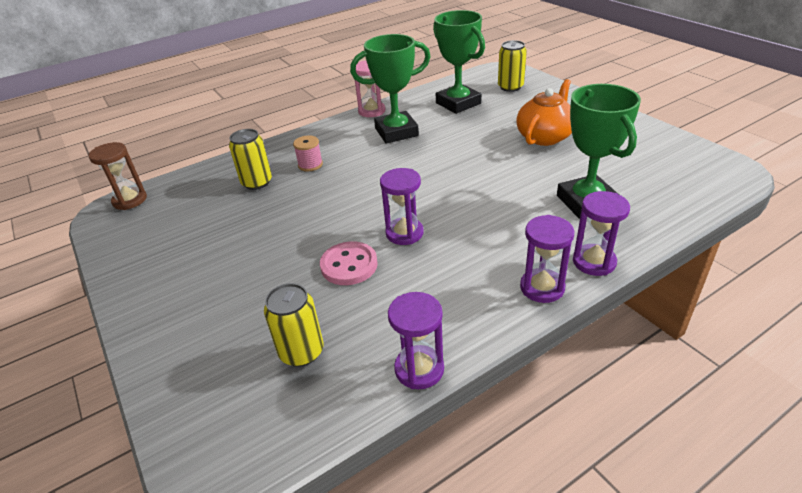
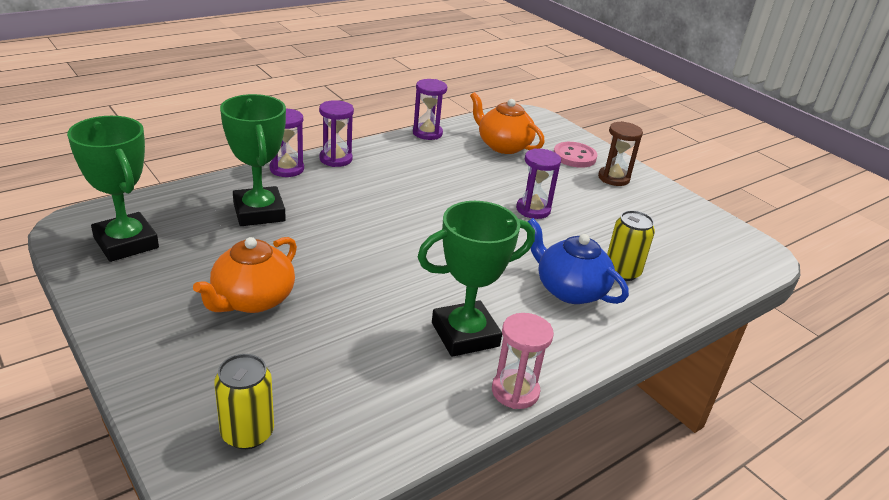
camera: 170 degrees right, 5 degrees down
brown hourglass [89,142,147,210] -> brown hourglass moved to [598,121,643,186]
yellow can [264,283,324,367] -> orange teapot [470,92,545,154]
pink spool [293,135,323,171] -> blue teapot [528,218,629,304]
pink button [320,241,378,285] -> pink button moved to [554,142,597,168]
purple hourglass [380,168,424,245] -> purple hourglass moved to [516,148,561,219]
green trophy [433,10,485,114] -> green trophy moved to [67,116,159,262]

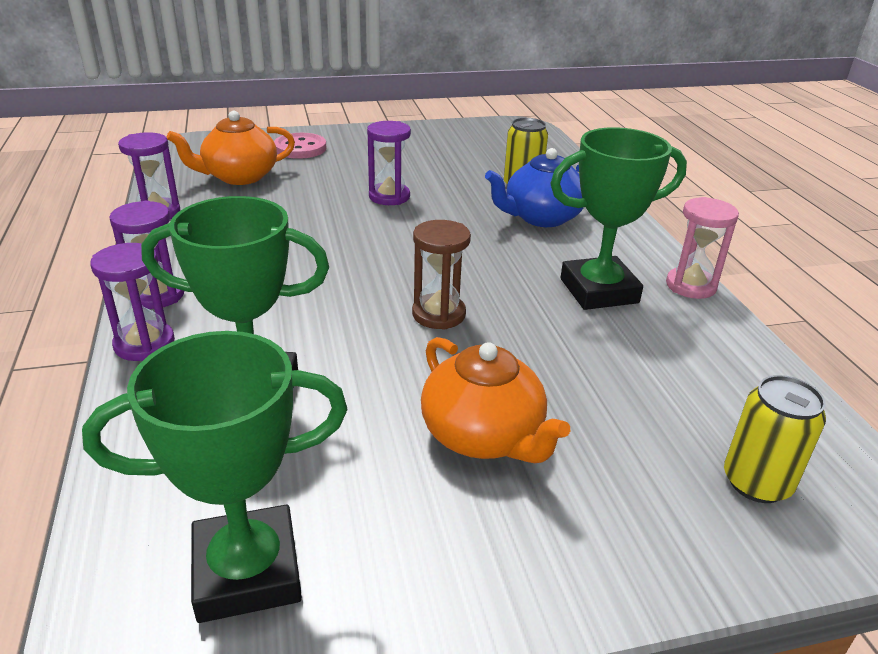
camera: 65 degrees left, 0 degrees up
green trophy [418,201,535,357] -> green trophy turned 75 degrees clockwise [550,127,687,310]
brown hourglass [598,121,643,186] -> brown hourglass moved to [412,220,471,330]

